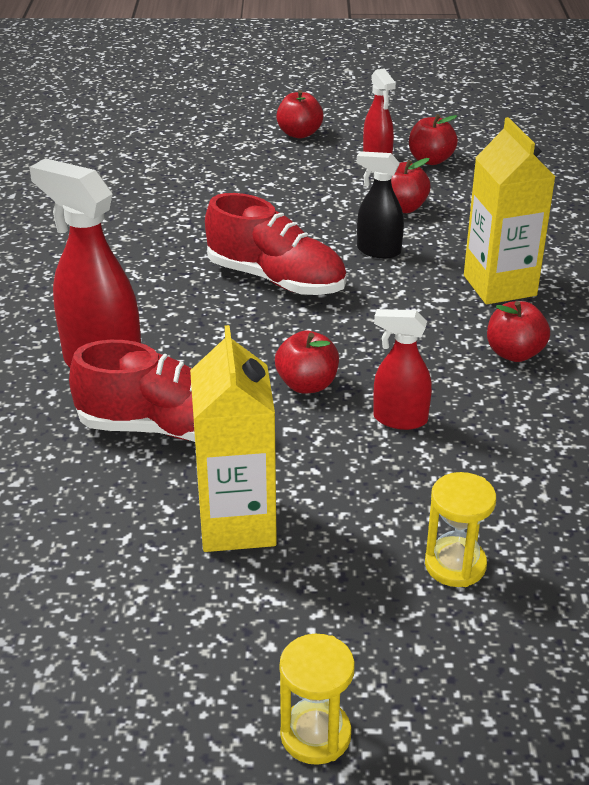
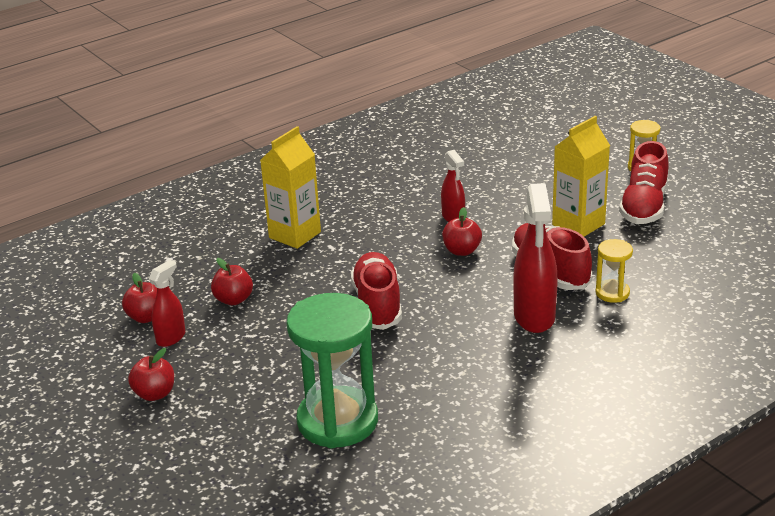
camera: 125 degrees left, 5 degrees down
black spray bottle [357,151,404,259] -> none
yellow hourglass [425,472,496,587] -> yellow hourglass moved to [596,239,633,303]
red apple [487,301,550,362] -> none
none -> green hourglass [286,293,378,448]
none -> red shoe [619,141,668,224]

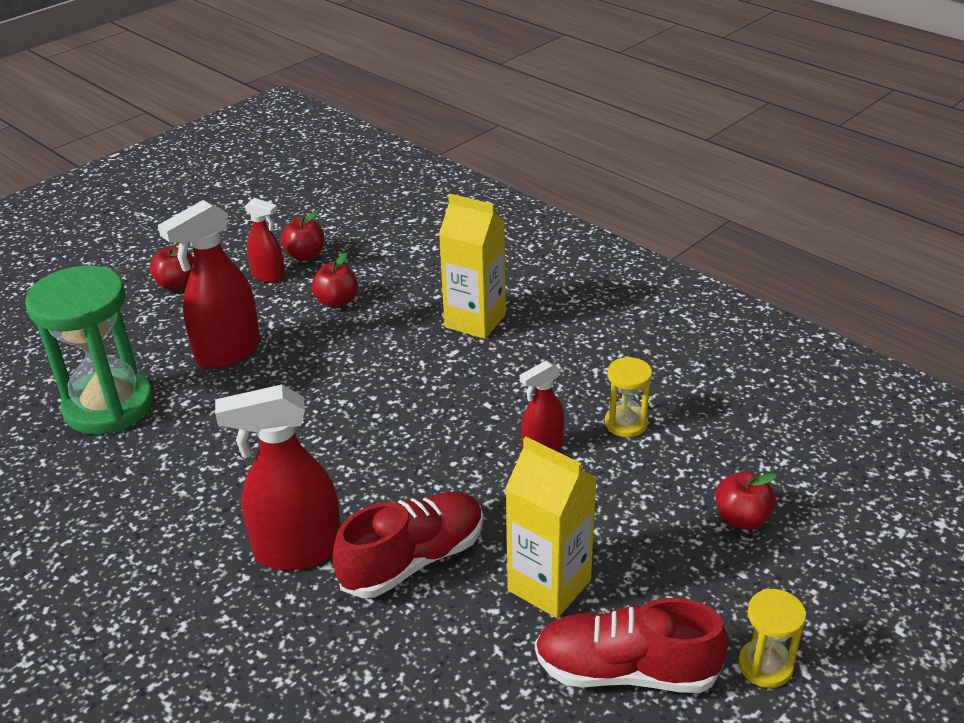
camera: 80 degrees right, 5 degrees up
red shoe [351,252,402,330] -> none
red apple [442,207,482,256] -> red apple moved to [715,472,777,530]
yellow hourglass [596,239,633,303] -> yellow hourglass moved to [605,357,652,437]
none -> red spray bottle [158,200,260,369]

